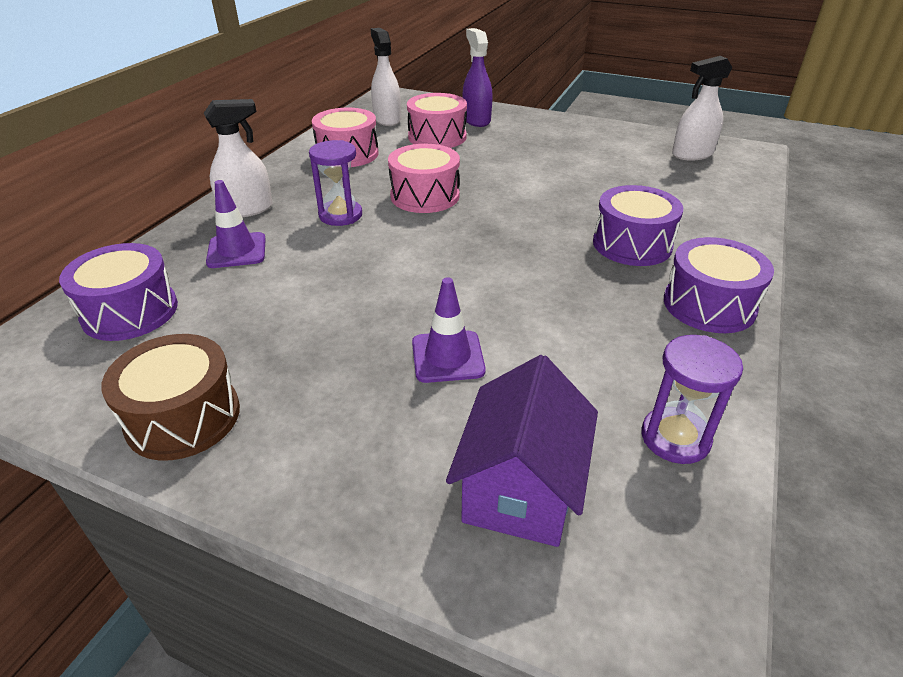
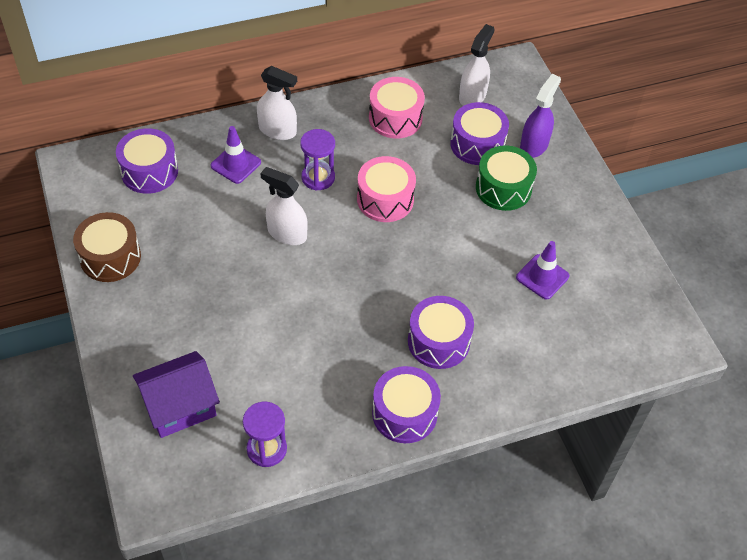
camera: 45 degrees right, 15 degrees up
pink drum [407,93,467,148] -> purple drum [450,102,509,165]
purple traffic cone [412,277,486,383] -> purple traffic cone moved to [516,241,569,299]
white spray bottle [672,56,733,161] -> white spray bottle moved to [261,167,308,245]
none -> green drum [476,145,537,211]

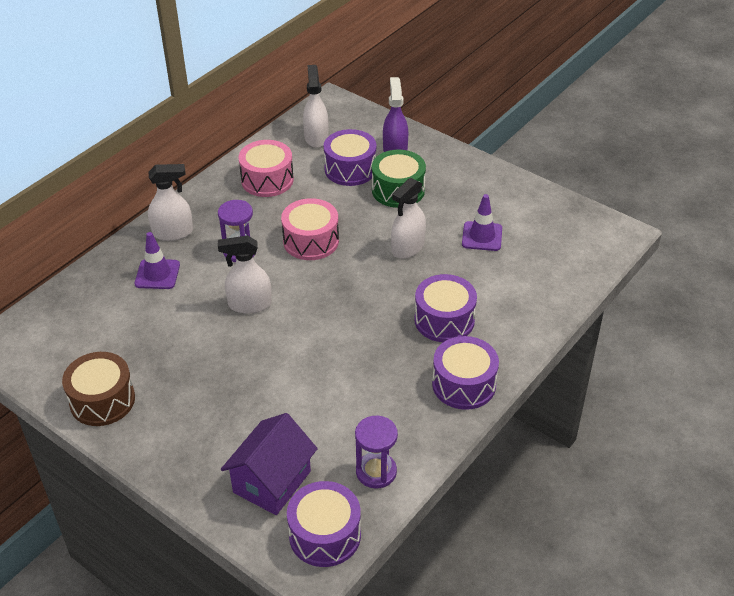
camera: 30 degrees left, 10 degrees down
purple drum [116,128,178,194] -> purple drum moved to [287,481,361,567]
none -> white spray bottle [391,178,426,259]

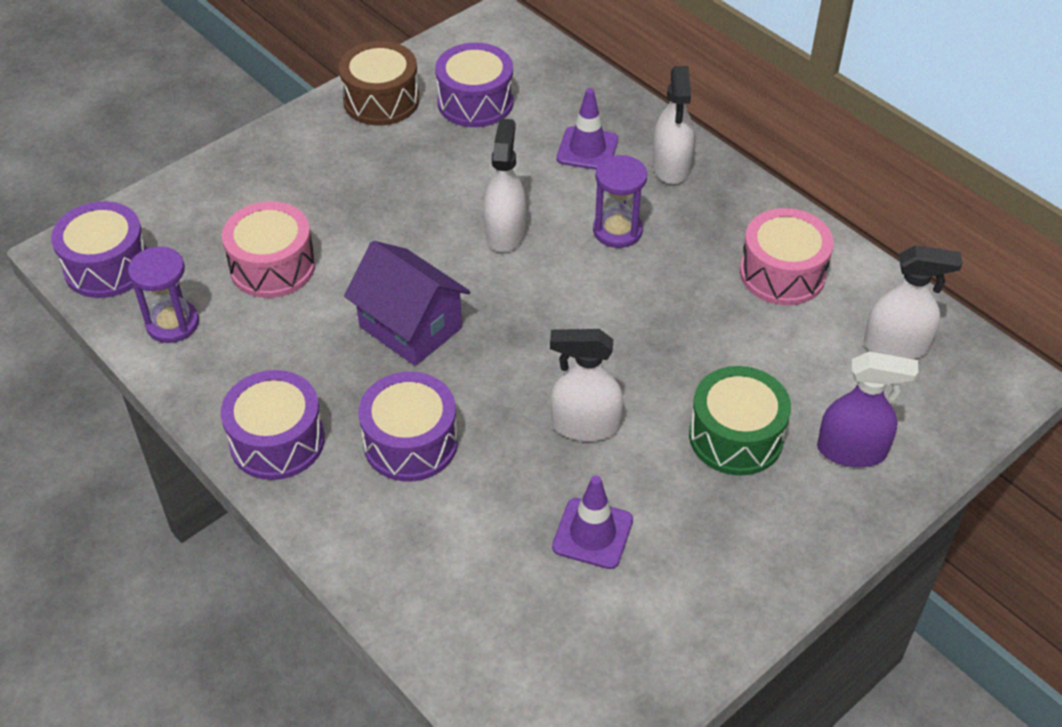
camera: 100 degrees right, 5 degrees up
purple house [221,413,318,515] -> purple house moved to [344,241,471,366]
pink drum [281,198,339,260] -> pink drum moved to [222,201,316,298]
purple drum [324,129,376,186] -> purple drum moved to [435,43,514,127]
white spray bottle [391,178,426,259] -> white spray bottle turned 45 degrees counterclockwise [550,329,623,441]

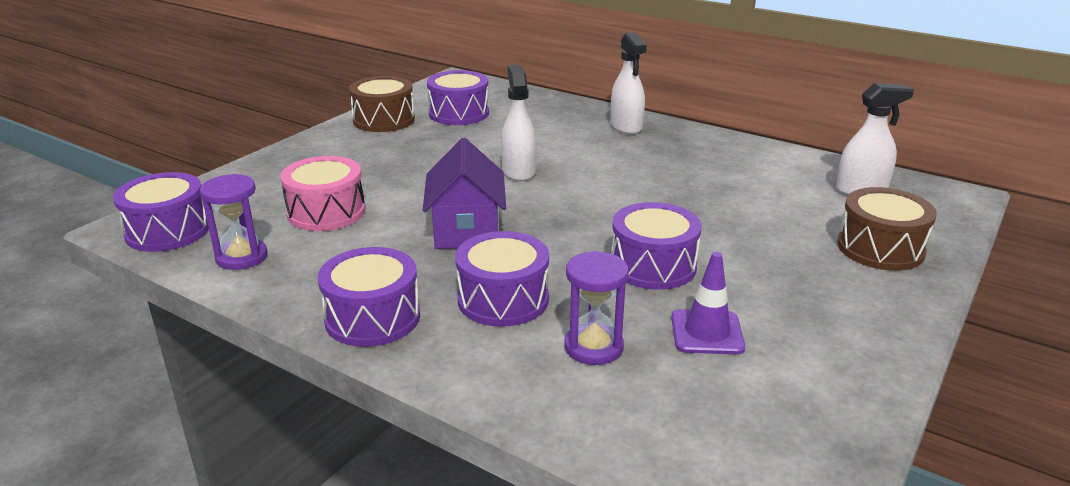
camera: 15 degrees left, 20 degrees down
purple house [344,241,471,366] -> purple house turned 60 degrees clockwise [423,138,506,249]
white spray bottle [550,329,623,441] -> purple drum [611,202,701,290]
purple traffic cone [557,88,618,170] -> none
purple hourglass [593,155,647,248] -> purple hourglass moved to [564,251,629,365]
green drum [689,366,791,476] -> none
pink drum [740,208,834,305] -> none
purple spray bottle [817,352,919,467] -> brown drum [837,187,937,271]

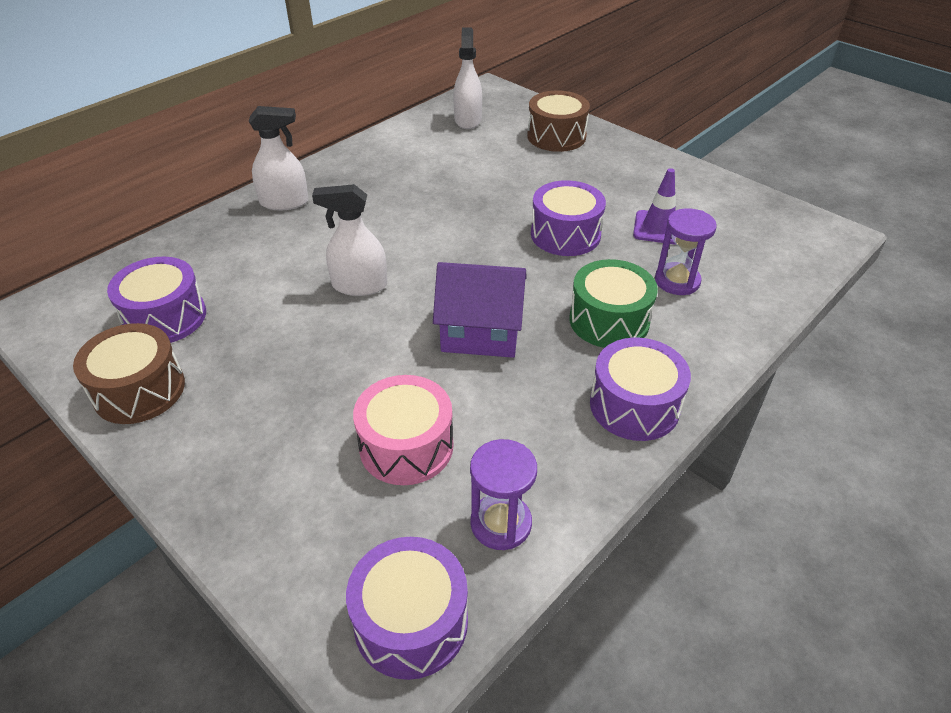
camera: 80 degrees left, 15 degrees up
purple drum [455,231,549,327] -> green drum [569,259,658,348]

